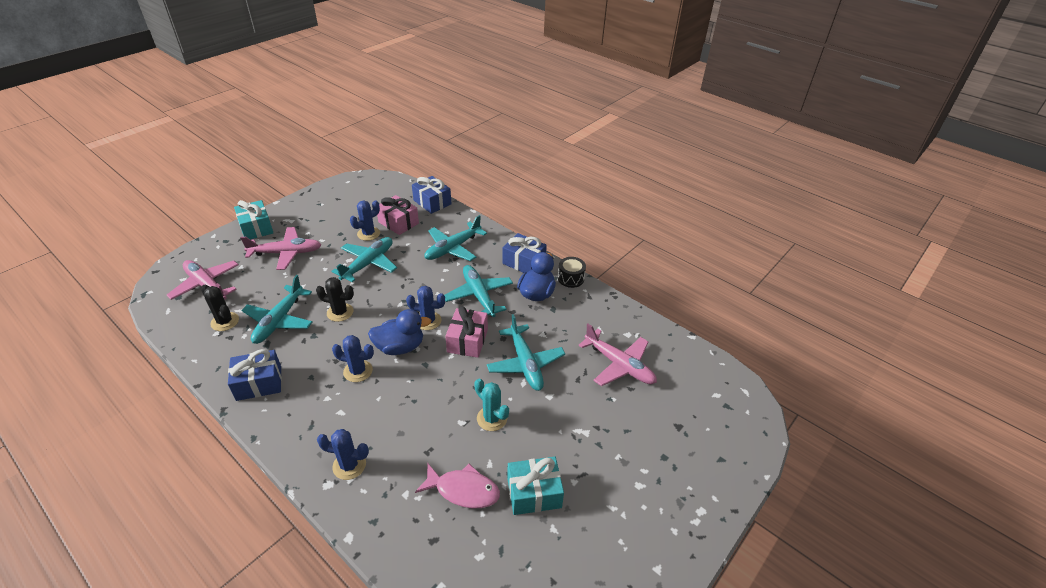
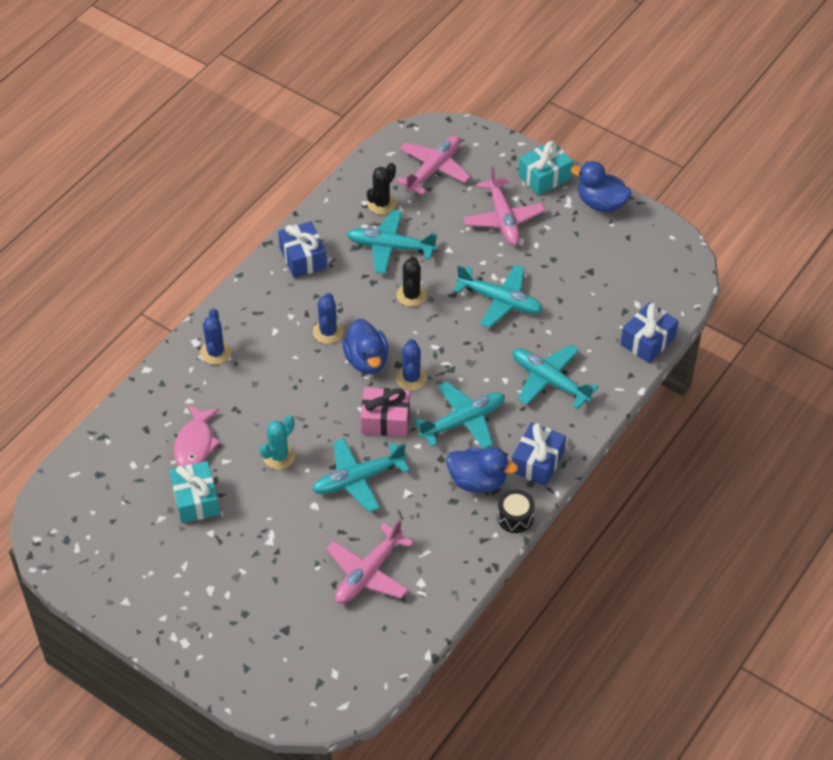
camera: 85 degrees right, 10 degrees up
blue cactus [350,200,380,241] -> none
pink gift [377,195,419,235] -> none
none -> blue duck [571,161,632,212]

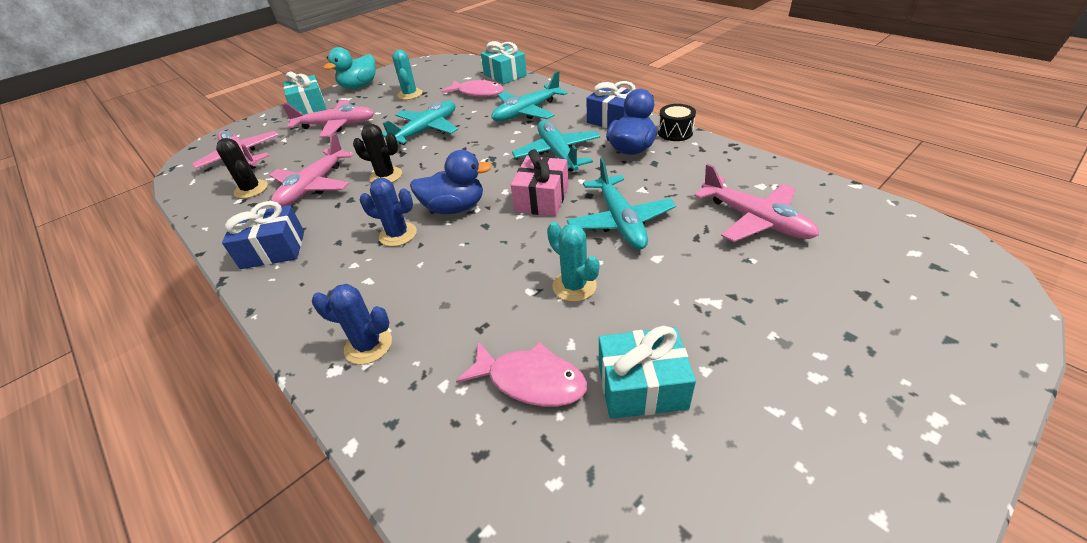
camera: 75 degrees left, 10 degrees down
turquoise plane [347,210,437,274] -> pink plane [270,133,354,207]
blue cactus [396,339,427,390] -> none
blue duck [571,161,632,212] -> turquoise duck [323,47,376,89]
blue gift [620,302,679,363] -> turquoise gift [481,41,527,84]
none -> turquoise cactus [392,50,423,100]
none -> pink fish [441,80,504,97]

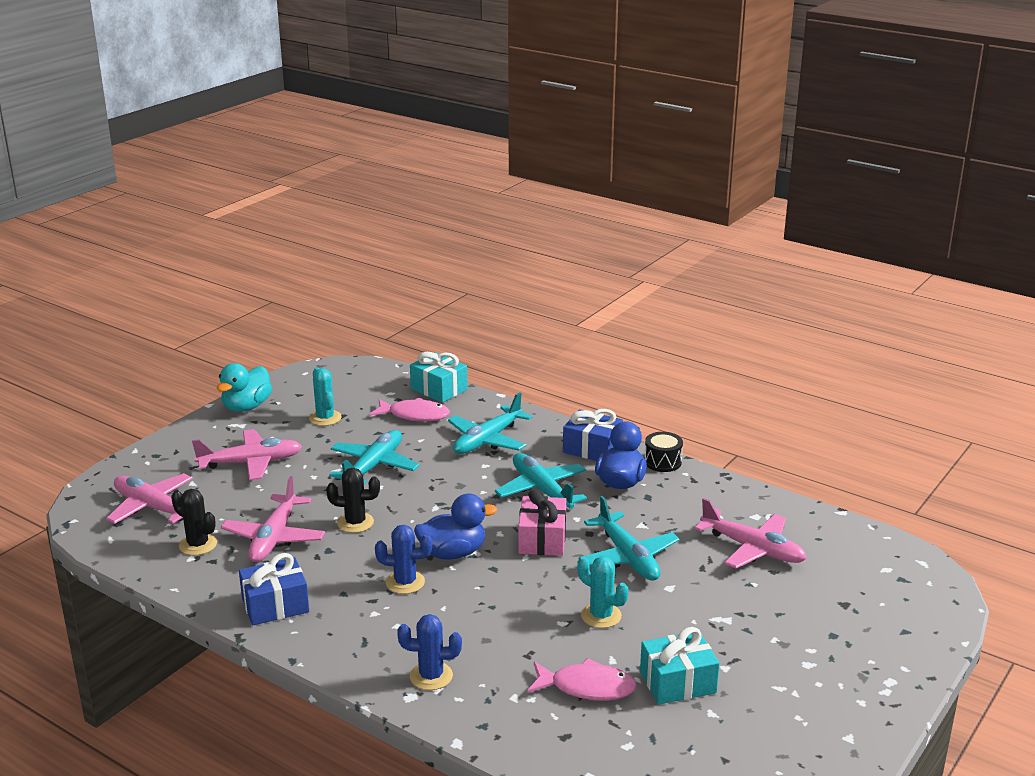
camera: 15 degrees left, 15 degrees down
turquoise gift [284,71,326,115] -> none

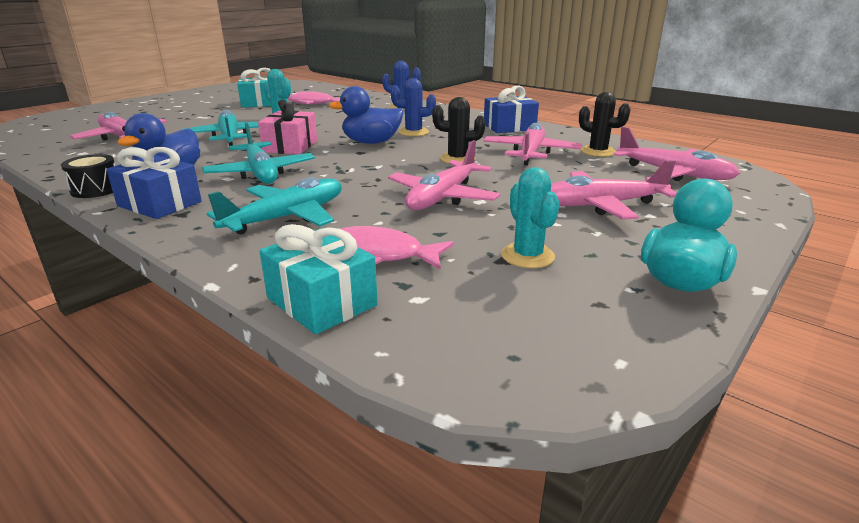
camera: 175 degrees left, 0 degrees up
turquoise plane [329,430,419,484] -> pink plane [388,140,501,210]

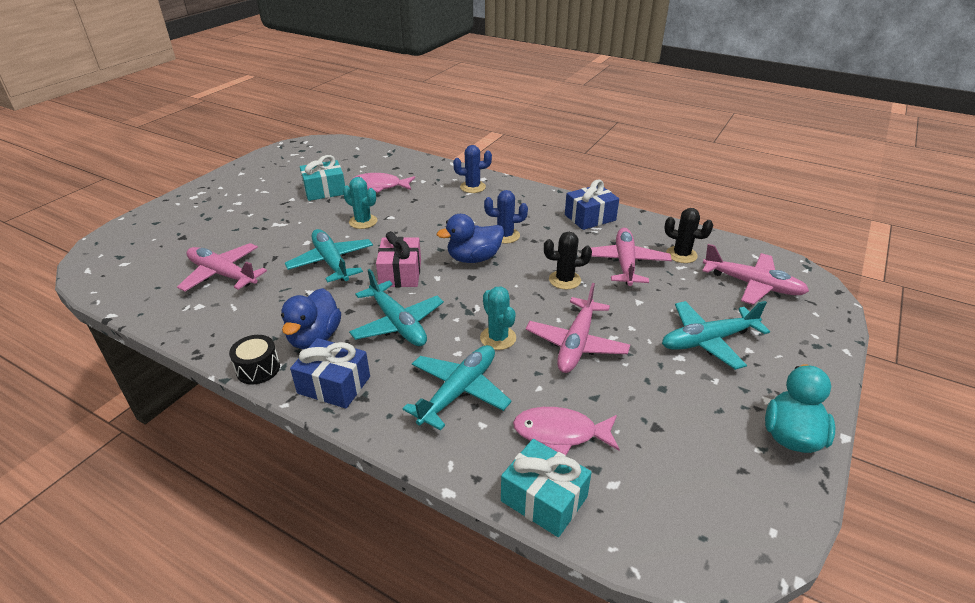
camera: 10 degrees left, 10 degrees up
turquoise cactus [501,167,560,268] -> turquoise cactus moved to [480,286,516,350]
pink plane [551,160,677,220] -> turquoise plane [662,301,770,370]

